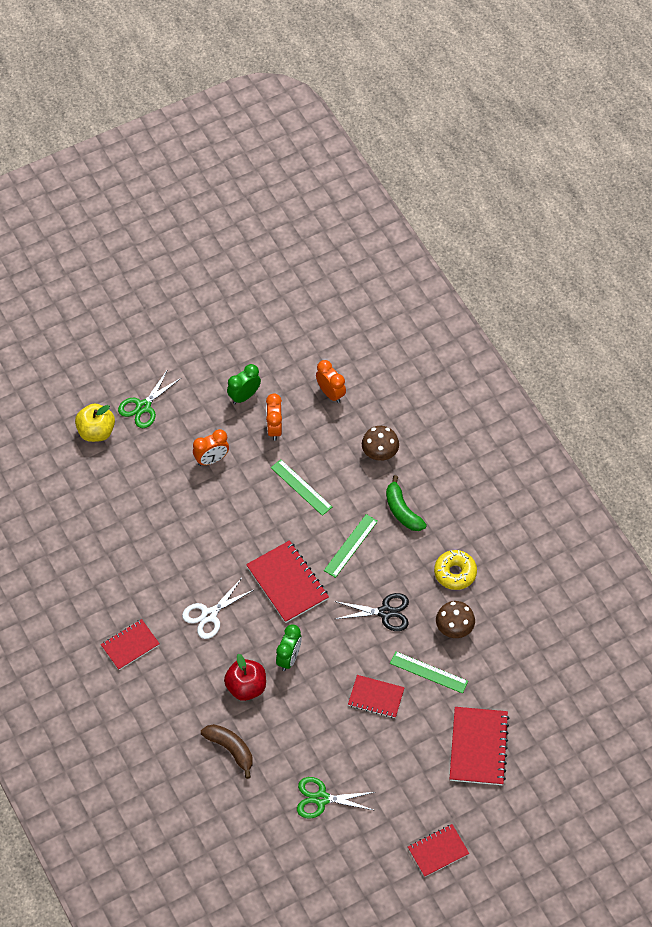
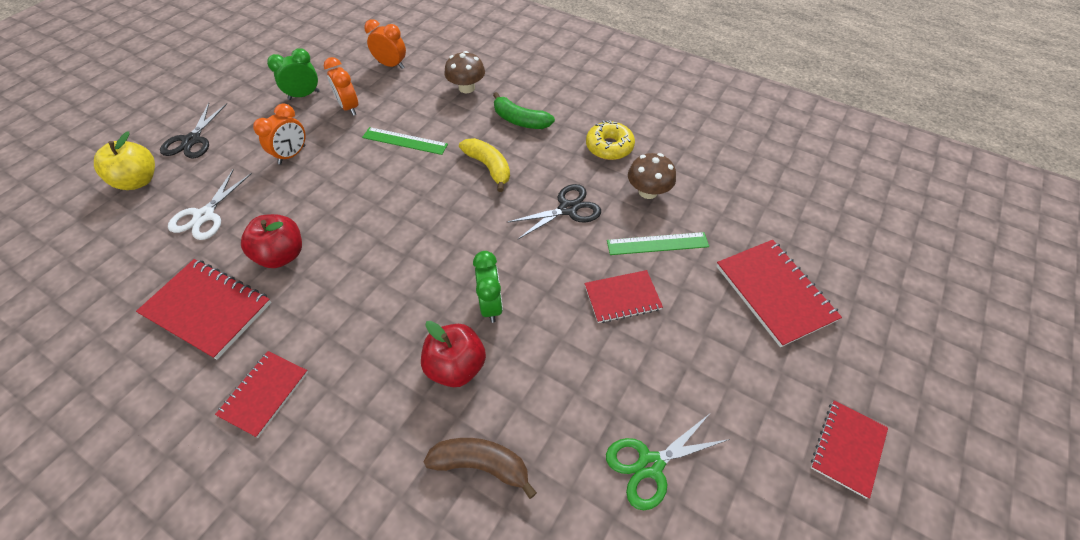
camera: 30 degrees left, 5 degrees down
green scissors [118,369,181,428] -> black scissors [160,103,227,159]
white scissors [182,578,253,639] -> white scissors moved to [168,169,252,240]
green clock [227,364,261,404] -> green clock turned 45 degrees clockwise [267,48,320,100]
red notebook [246,540,329,623] -> red notebook moved to [136,259,271,359]
green ruler [324,514,378,578] -> yellow banana [459,138,510,192]
none -> red apple [241,214,302,268]

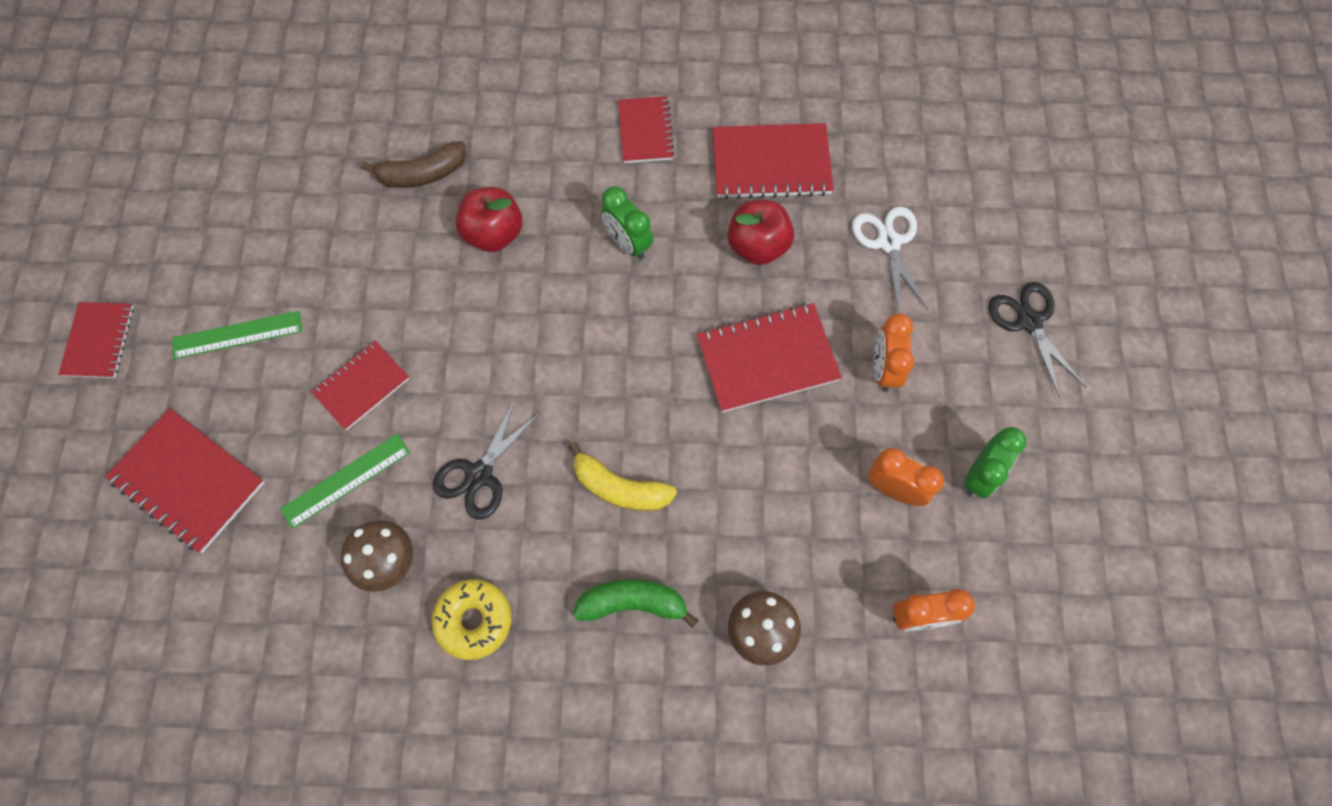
camera: 150 degrees right, 15 degrees up
yellow apple [94,131,155,190] -> none
green ruler [362,127,448,155] -> green ruler moved to [172,311,302,359]
green clock [473,251,503,323] -> green clock moved to [601,186,653,259]
green scissors [606,414,730,510] -> none
none -> red notebook [697,303,842,412]

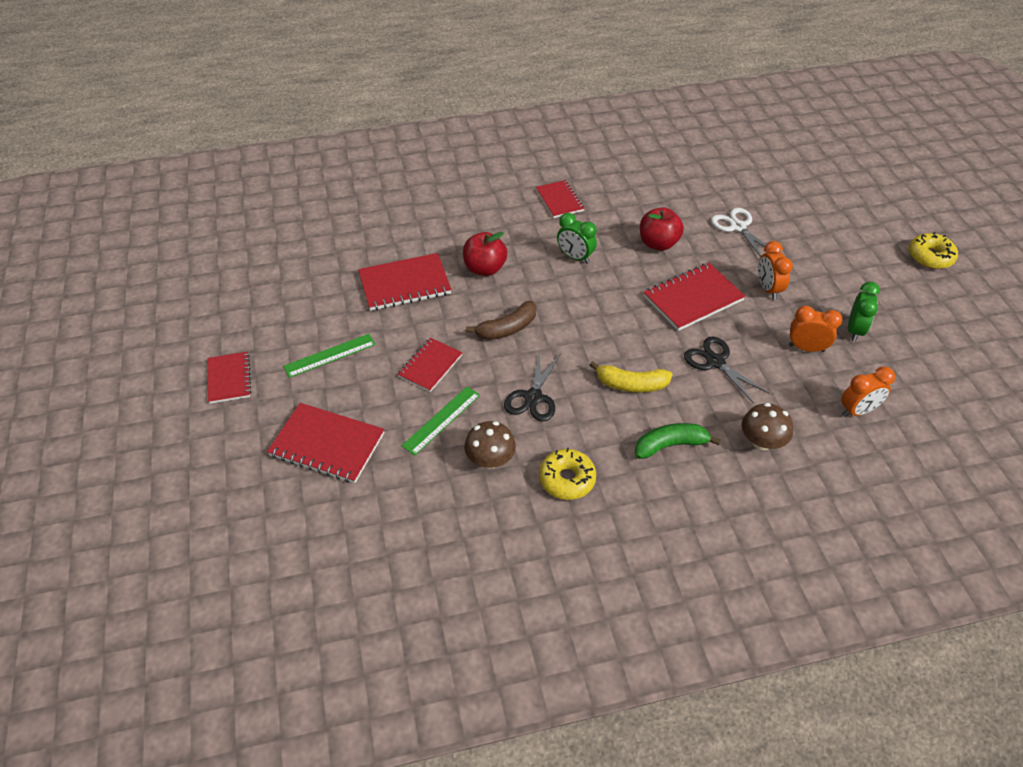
camera: 15 degrees left, 20 degrees down
brown banana [361,141,466,188] -> brown banana moved to [466,301,537,340]
red notebook [713,123,834,199] -> red notebook moved to [358,253,452,311]
black scissors [988,282,1086,398] -> black scissors moved to [684,337,769,404]
none -> yellow donut [909,232,958,269]

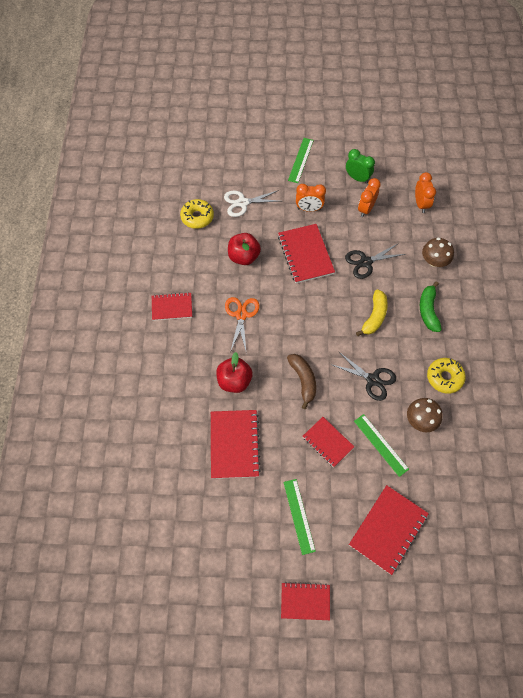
camera: 75 degrees left, 15 degrees up
green clock [557,213,597,264] -> orange scissors [225,297,260,352]
yellow donut [909,232,958,269] -> yellow donut moved to [180,199,214,229]
none -> green ruler [288,138,314,183]

